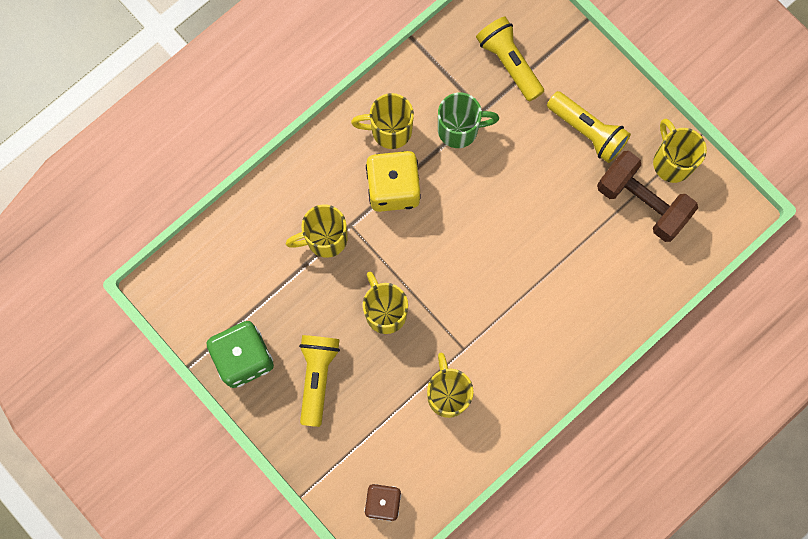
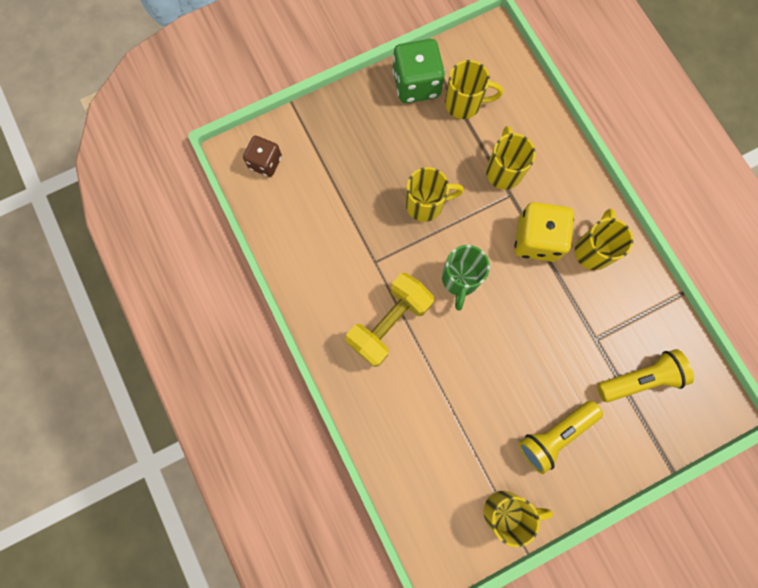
camera: 105 degrees right, 0 degrees up
yellow flashlight [299,335,340,427] -> none
yellow mug [427,352,474,418] -> yellow mug moved to [445,60,503,119]
green mug [438,92,499,148] -> green mug moved to [442,245,490,311]
brown dumbbell [597,151,698,242] -> none
none -> yellow dumbbell [345,273,434,367]

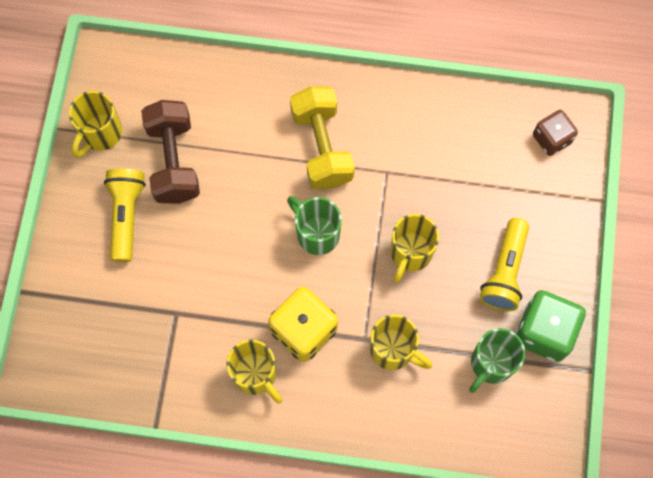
camera: 125 degrees right, 5 degrees down
yellow mug [445,60,503,119] -> green mug [469,328,525,393]
yellow flashlight [597,349,694,402] -> yellow flashlight moved to [479,218,529,311]
none -> brown dumbbell [141,100,200,204]

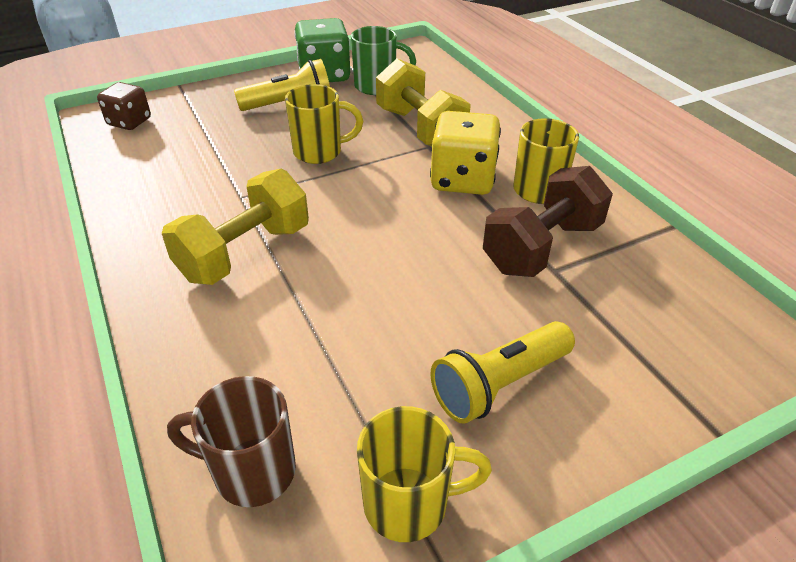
camera: 125 degrees left, 30 degrees down
brown dumbbell [141,100,200,204] -> brown dumbbell moved to [483,166,613,277]
green mug [287,196,342,255] -> none
yellow mug [370,315,432,370] -> yellow dumbbell [376,59,471,146]
none -> brown mug [167,376,296,507]

